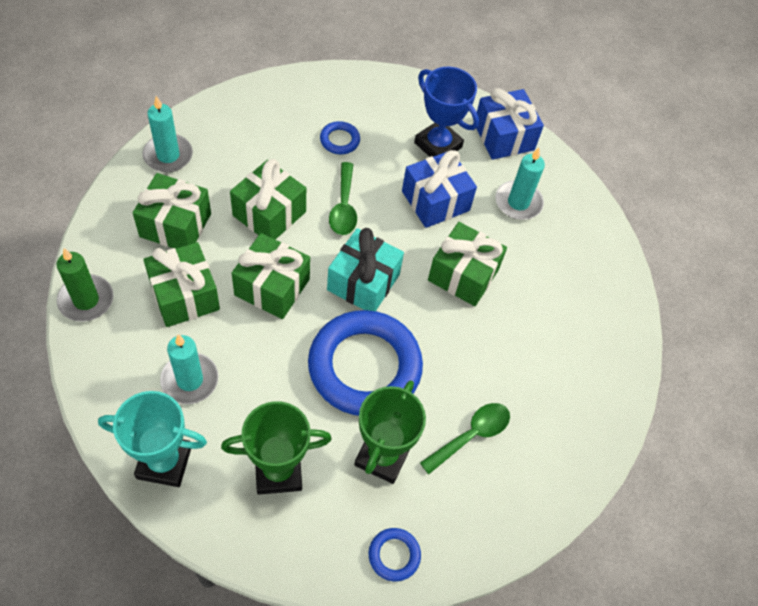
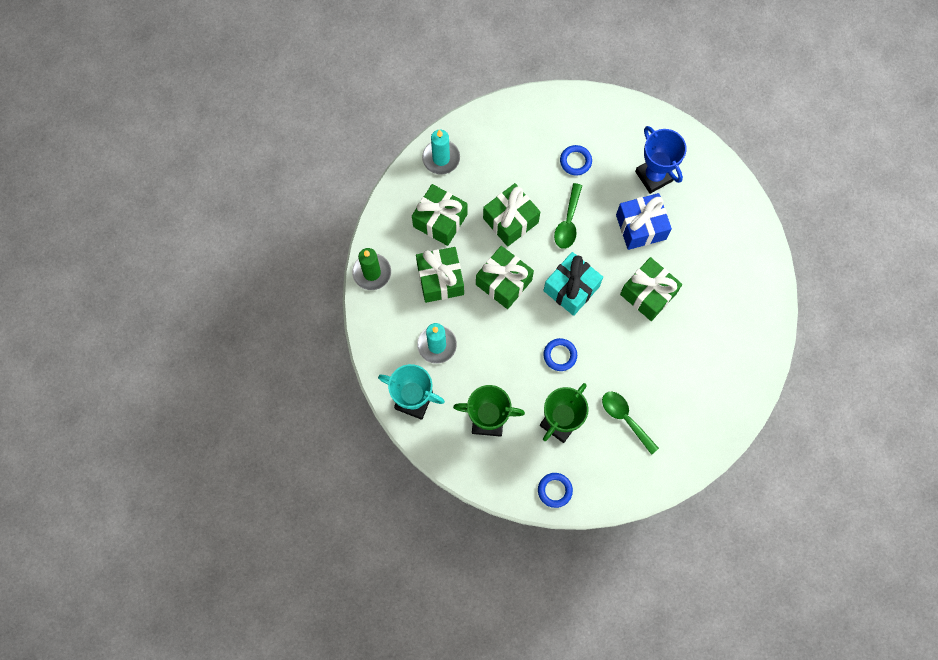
camera: 20 degrees right, 15 degrees up
blue ring [308,310,423,416] -> blue ring [543,338,577,371], size x0.41
green spoon [420,403,510,474] -> green spoon turned 105 degrees counterclockwise [602,392,659,455]
blue gift [476,88,544,160] -> none
turquoise candle [496,148,545,220] -> none

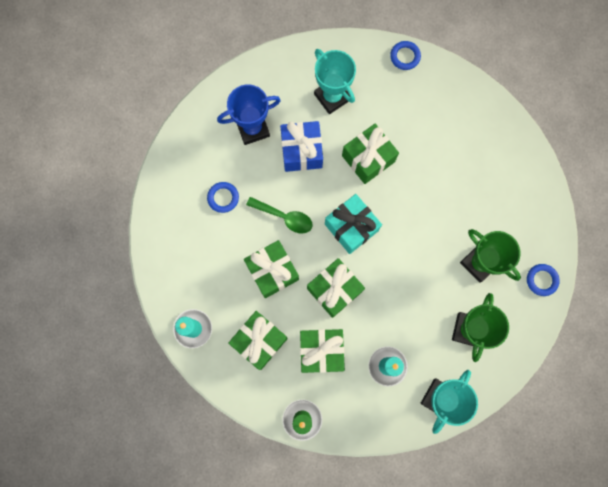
camera: 80 degrees left, 5 degrees up
blue ring [543,338,577,371] -> blue ring moved to [390,41,421,70]
green spoon [602,392,659,455] -> none
none -> turquoise trophy [314,49,356,114]

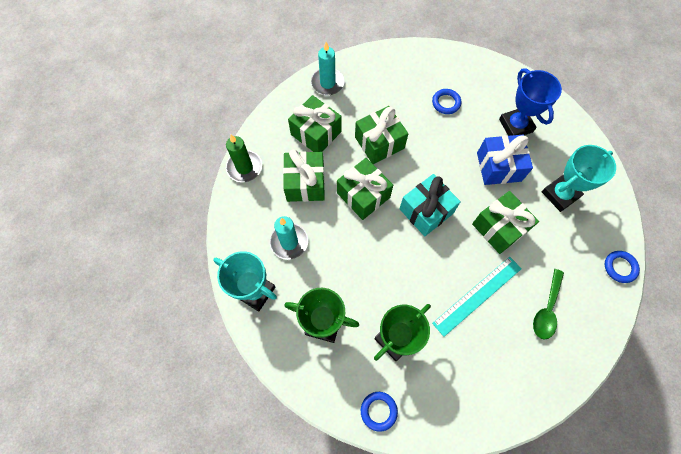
camera: 90 degrees right, 10 degrees down
green spoon [246,197,313,234] -> green spoon moved to [533,269,564,340]
none -> turquoise ruler [432,257,522,337]

